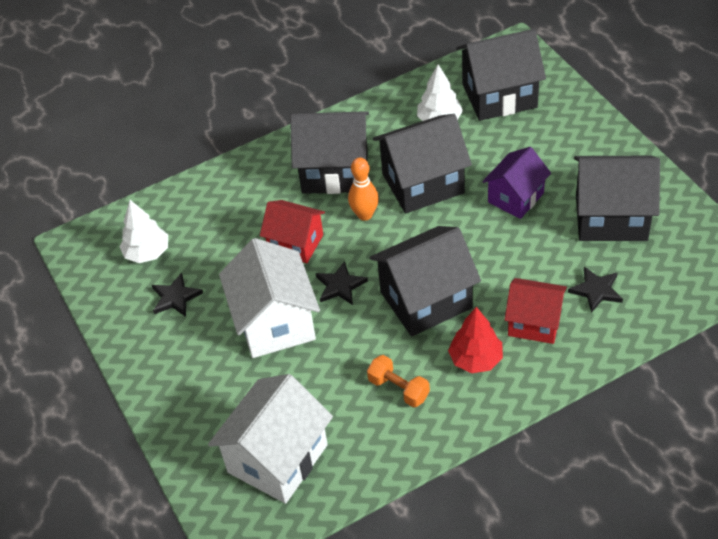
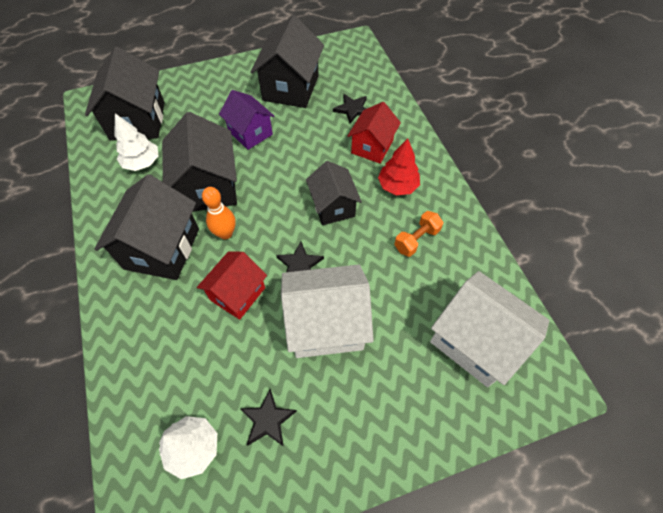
camera: 85 degrees left, 10 degrees up
black house [369,226,481,337] -> black house [306,161,362,225], size x0.64

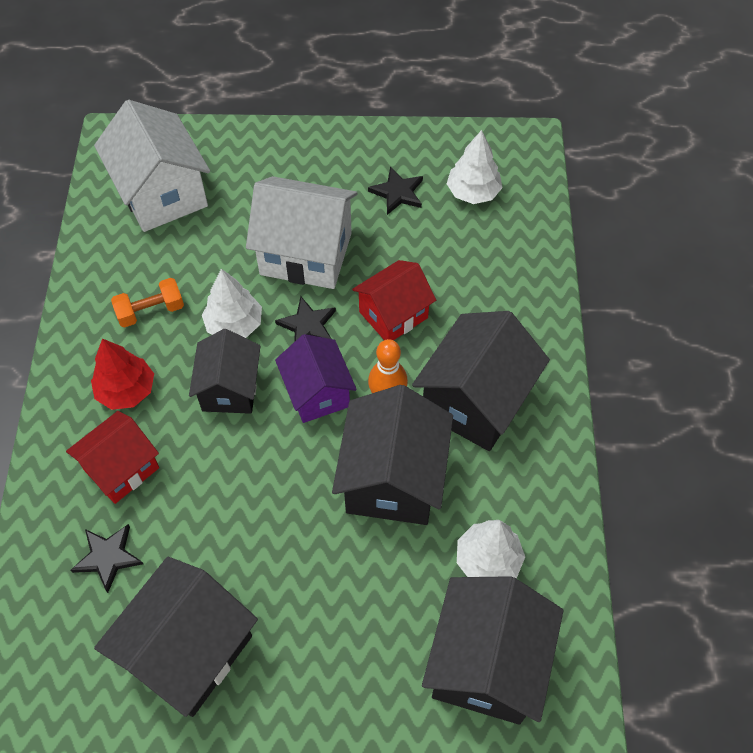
camera: 160 degrees left, 0 degrees up
purple house [219,90,274,150] -> purple house moved to [275,334,357,423]
none -> white tree [202,269,262,338]

